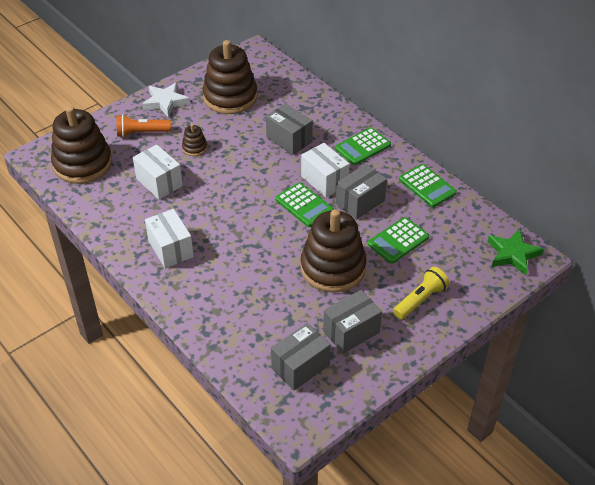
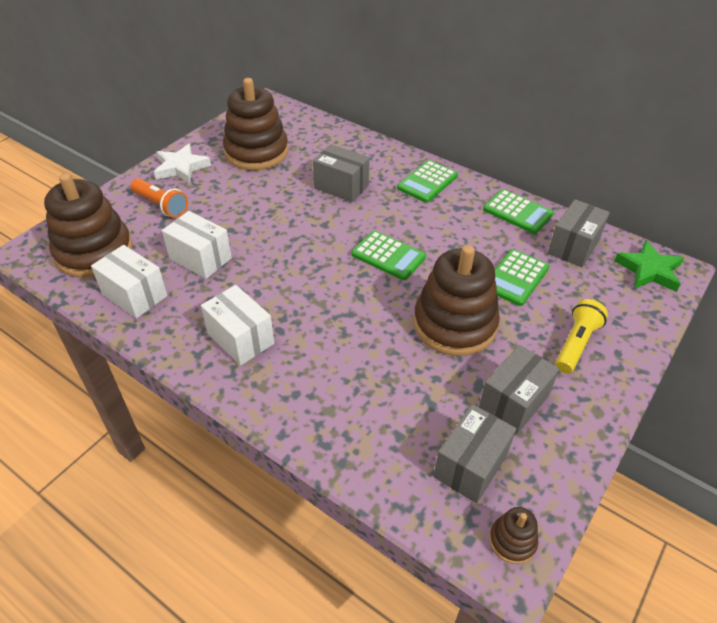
camera: 15 degrees left, 0 degrees up
orange flashlight [117,114,171,138] -> orange flashlight turned 120 degrees counterclockwise [131,178,188,218]
brown stacking toy [182,124,207,156] -> brown stacking toy moved to [489,507,538,564]
white box [301,143,349,198] -> white box moved to [91,245,167,318]
grey box [336,164,387,220] -> grey box moved to [548,199,610,267]

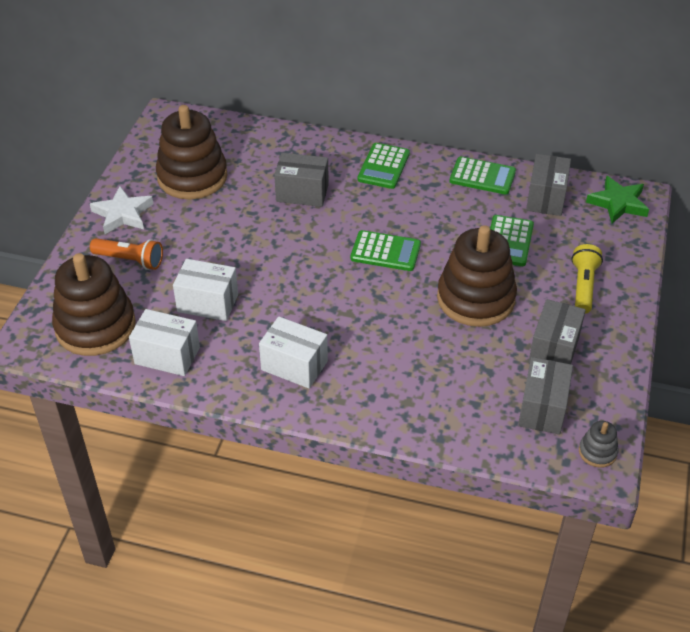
camera: 20 degrees left, 0 degrees up
brown stacking toy [489,507,538,564] -> grey stacking toy [579,421,619,468]

